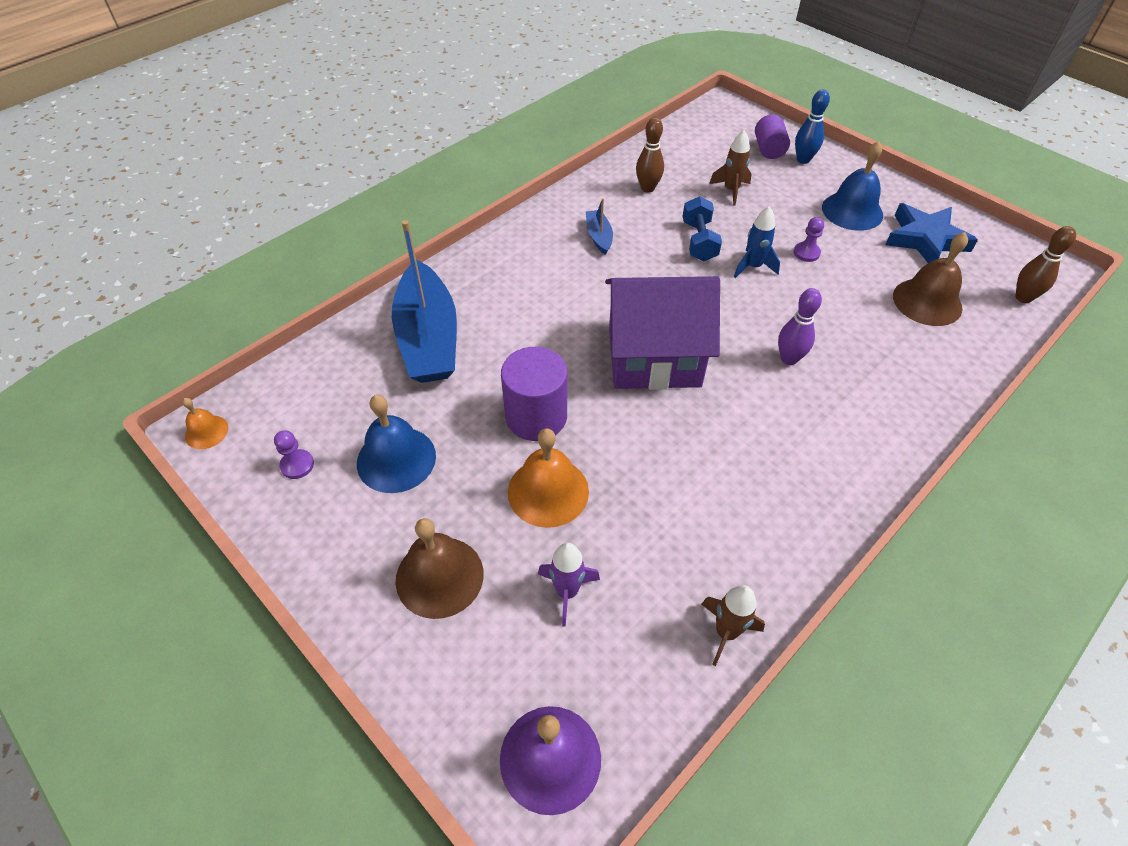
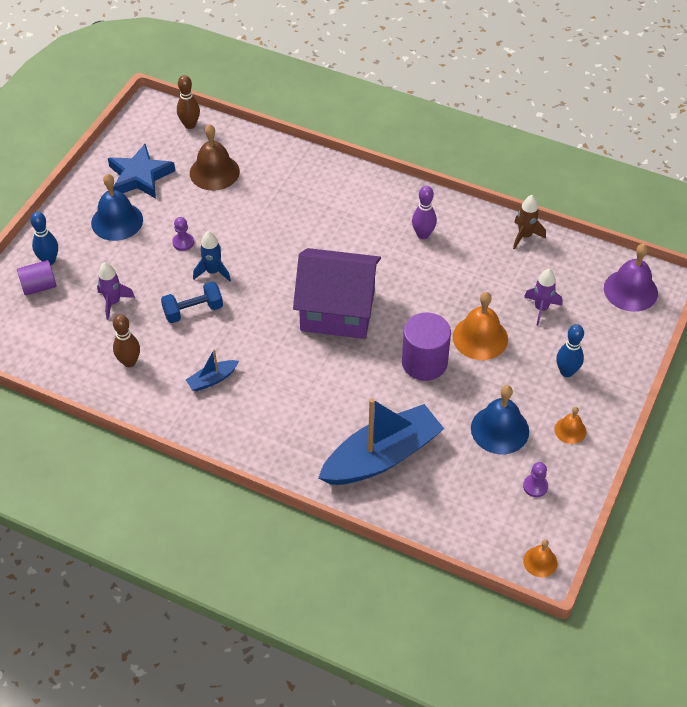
camera: 110 degrees left, 0 degrees up
brown bell [396,518,484,619] -> blue bowling pin [556,324,584,377]
purple house [605,276,720,390] -> purple house turned 60 degrees counterclockwise [293,248,381,339]
brown rocket [709,130,751,205] -> purple rocket [97,262,135,320]
purple bowling pin [778,288,822,365] -> purple bowling pin moved to [412,186,437,239]
none -> orange bell [554,407,586,444]

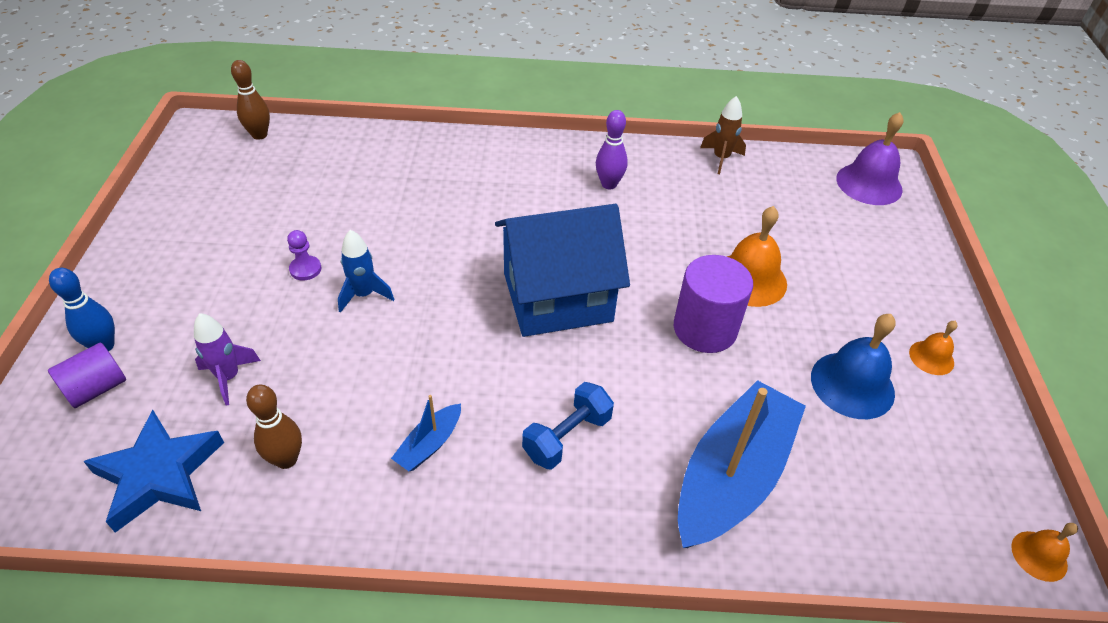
camera: 25 degrees left, 5 degrees down
blue bell [91,174,143,241] -> none
blue star [108,144,175,199] -> blue star moved to [83,410,224,533]
blue dumbbell [161,281,223,323] -> blue dumbbell moved to [522,382,614,470]
brown bell [190,124,240,191] -> none
purple house [293,248,381,339] -> blue house [495,204,630,337]
purple pawn [523,462,548,497] -> none
purple rocket [524,269,562,326] -> none
blue bowling pin [556,324,584,377] -> none

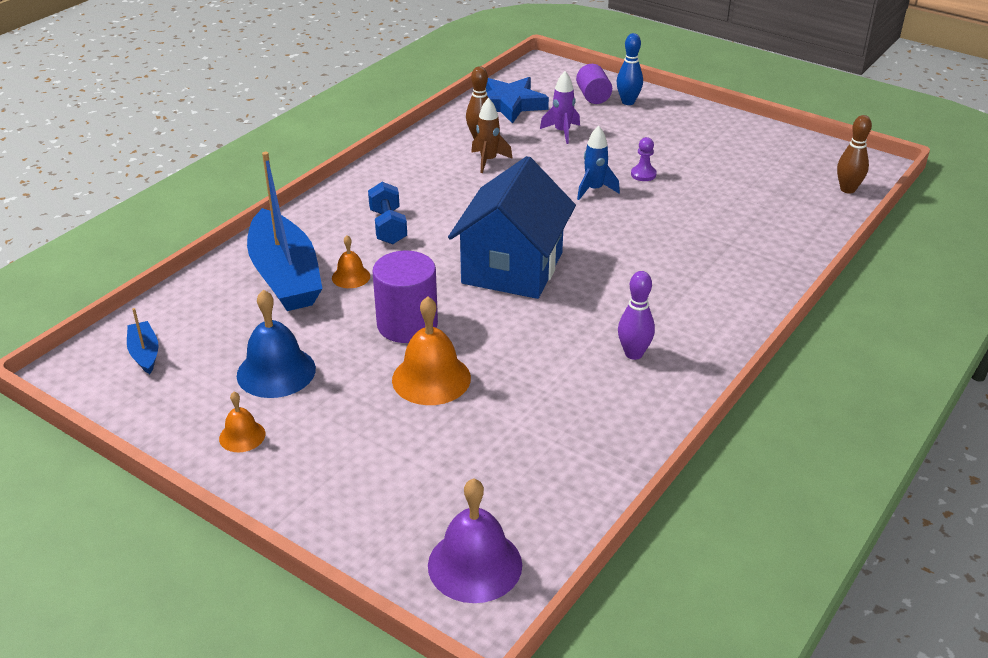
camera: 125 degrees right, 10 degrees down
blue boat [391,395,461,471] -> blue boat moved to [127,308,158,374]
brown rocket [700,96,746,174] -> brown rocket moved to [471,98,513,173]
orange bell [1011,523,1078,582] -> orange bell moved to [332,235,370,288]

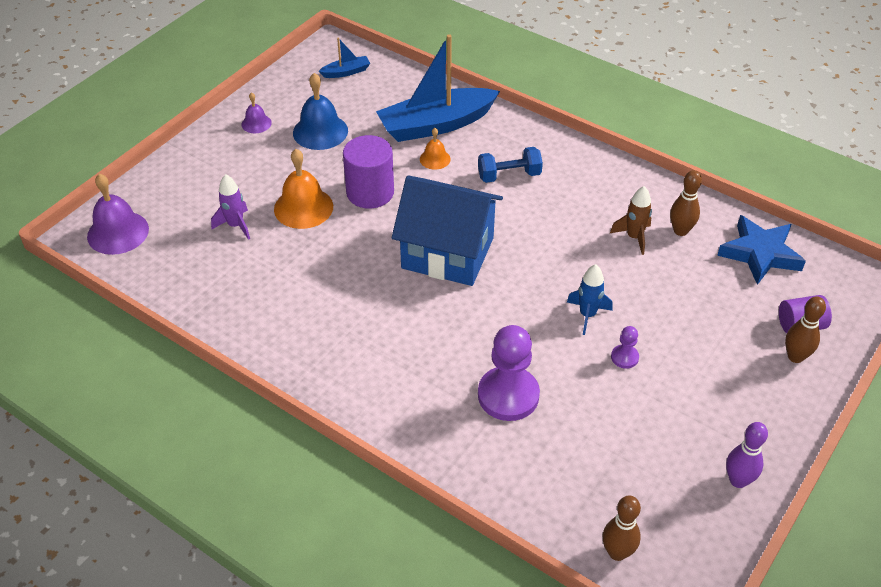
camera: 90 degrees right, 10 degrees up
orange bell [219,392,265,452] -> purple bell [242,92,272,133]
purple rocket [540,71,580,144] -> purple rocket moved to [211,174,250,240]
blue bowling pin [616,33,643,105] -> brown bowling pin [785,296,826,363]
purple bowling pin [618,271,655,360] -> purple bowling pin moved to [726,422,768,488]
none -> purple pawn [478,325,540,421]

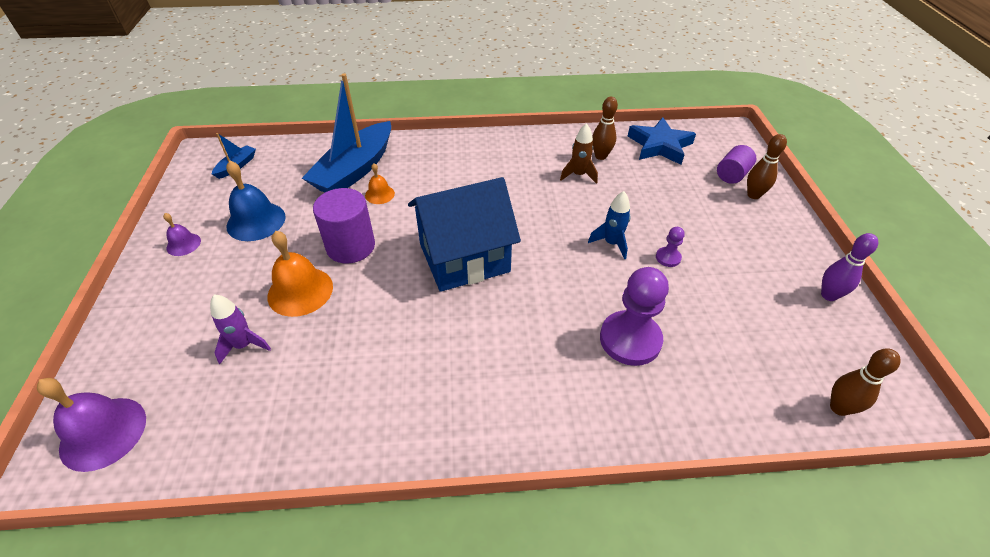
camera: 40 degrees left, 0 degrees up
blue dumbbell [478,147,543,183] -> none

